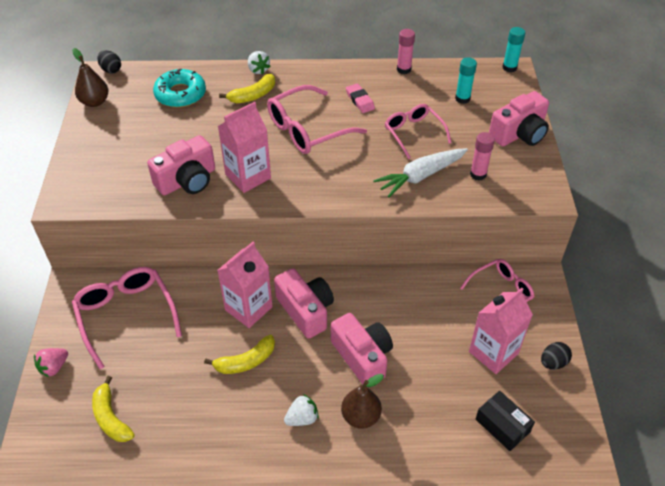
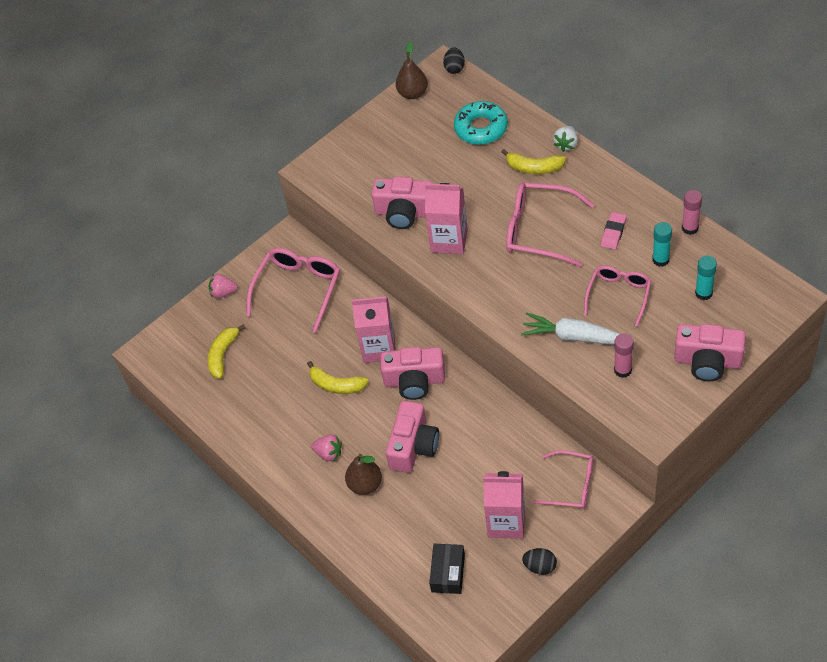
camera: 55 degrees right, 5 degrees up
pink camera [274,268,334,339] -> pink camera turned 75 degrees clockwise [380,347,445,400]
white strawberry [284,394,319,426] -> pink strawberry [311,434,342,461]
turquoise glue stick [502,27,525,72] -> turquoise glue stick moved to [652,222,672,267]

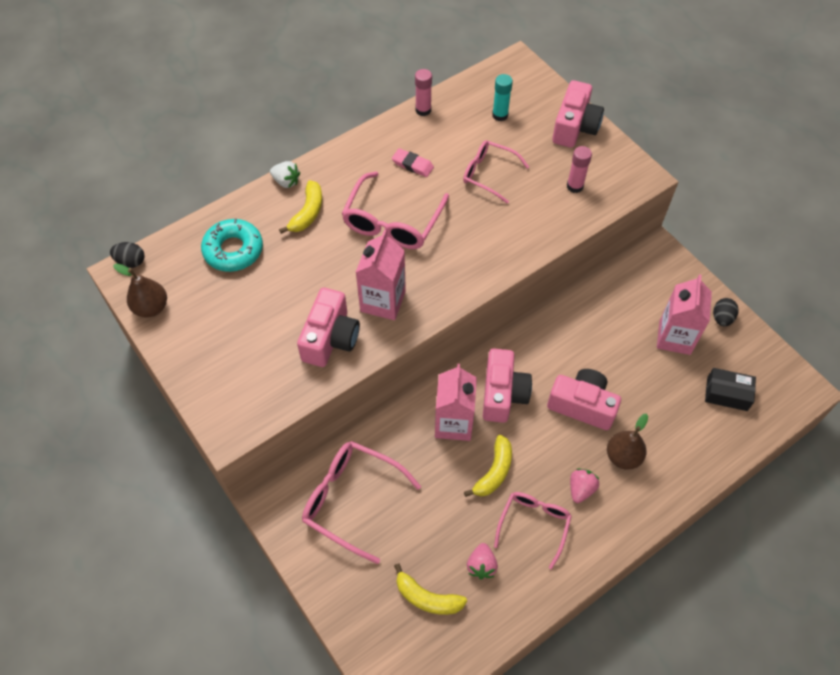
camera: 90 degrees left, 5 degrees up
pink strawberry [209,274,238,298] -> pink strawberry moved to [467,543,498,579]
white carrot [521,312,635,345] -> none
pink glasses [532,450,594,509] -> pink glasses moved to [494,492,572,569]
turquoise glue stick [652,222,672,267] -> none

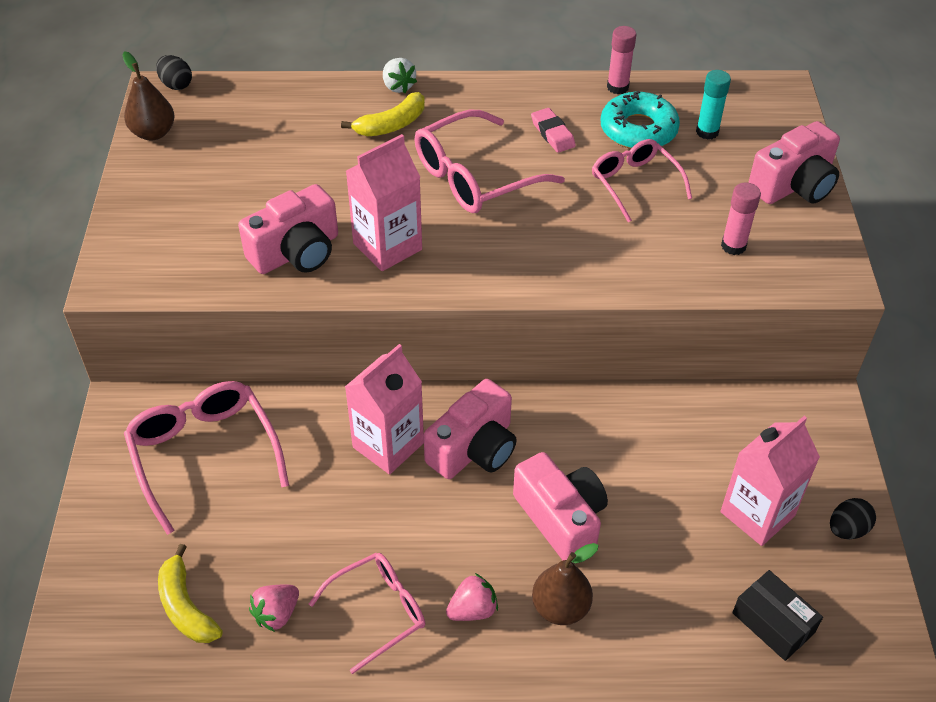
camera: 35 degrees right, 10 degrees down
turquoise donut [201,218,263,272] -> turquoise donut moved to [600,91,680,149]
yellow banana [464,435,512,497] -> none

